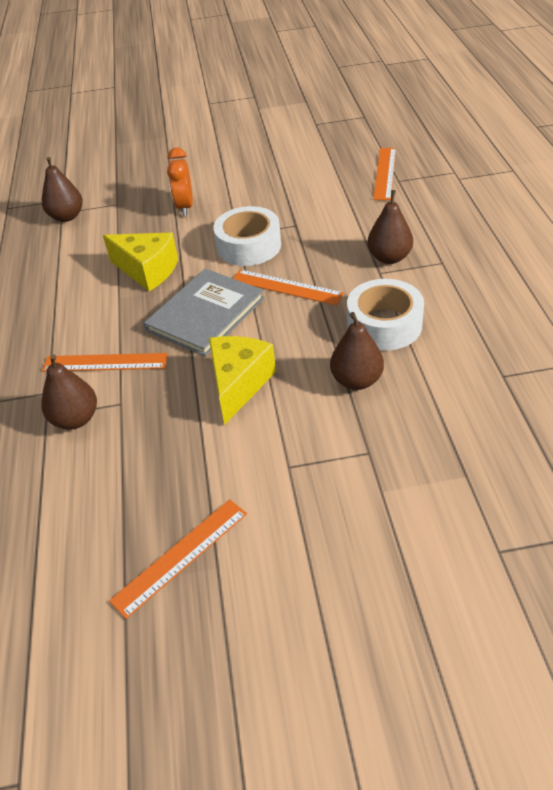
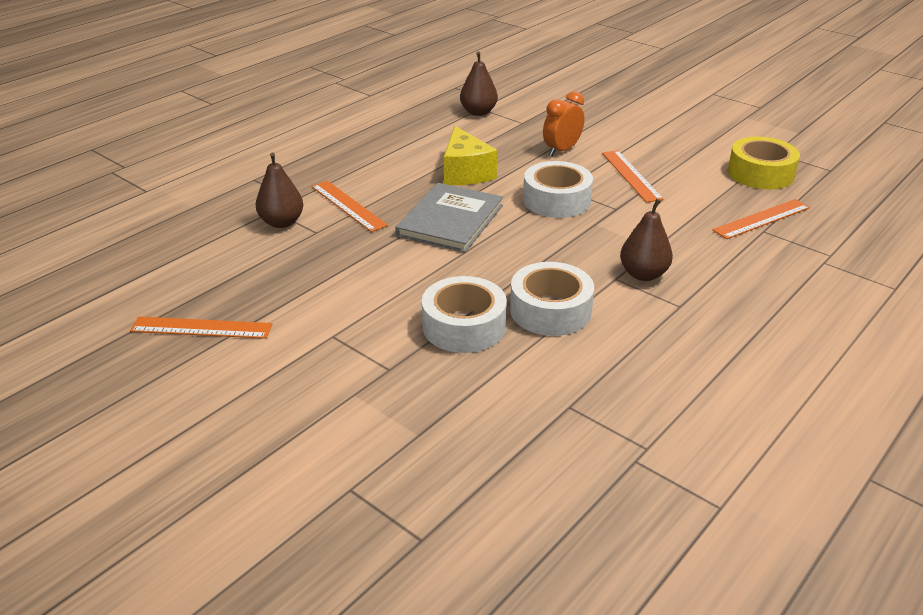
camera: 45 degrees right, 10 degrees down
grey book [144,268,264,357] -> grey book turned 60 degrees counterclockwise [395,183,503,252]
yellow cheese [209,336,276,425] -> none
orange ruler [233,269,344,305] -> orange ruler moved to [602,150,664,203]
brown pear [330,312,384,390] -> white tape [422,276,507,353]
none -> yellow tape [728,137,800,190]

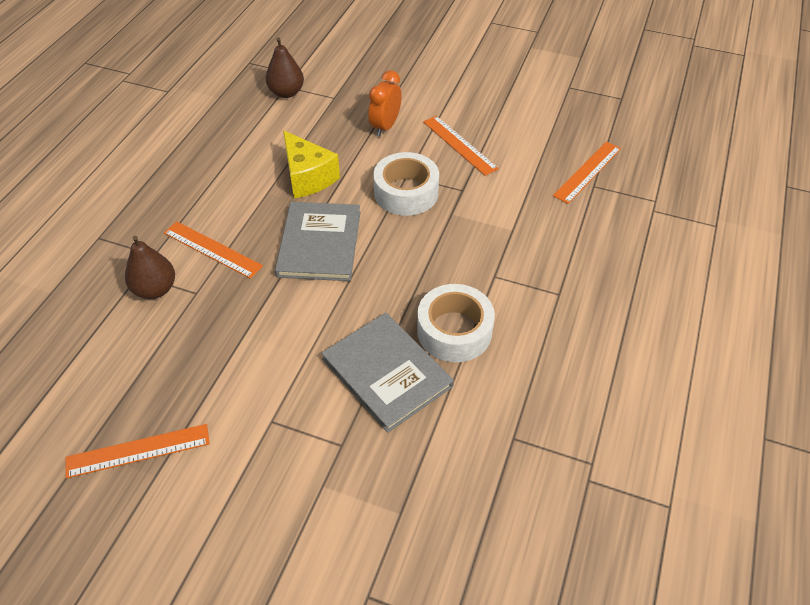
camera: 20 degrees left, 15 degrees up
white tape [422,276,507,353] -> grey book [321,312,454,433]
brown pear [620,199,673,281] -> none
yellow tape [728,137,800,190] -> none

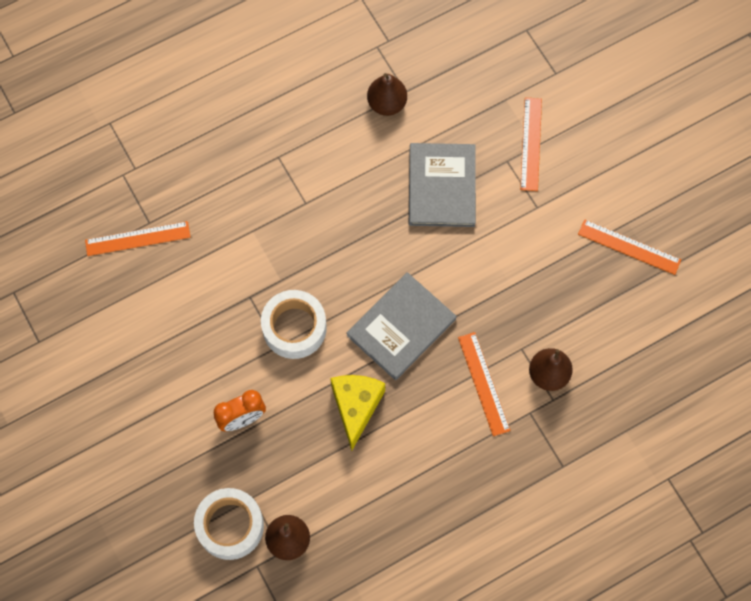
camera: 140 degrees left, 20 degrees up
white tape [417,284,495,362] -> white tape moved to [194,488,264,560]
orange ruler [423,116,499,176] -> orange ruler moved to [520,97,542,191]
none -> brown pear [367,73,407,116]

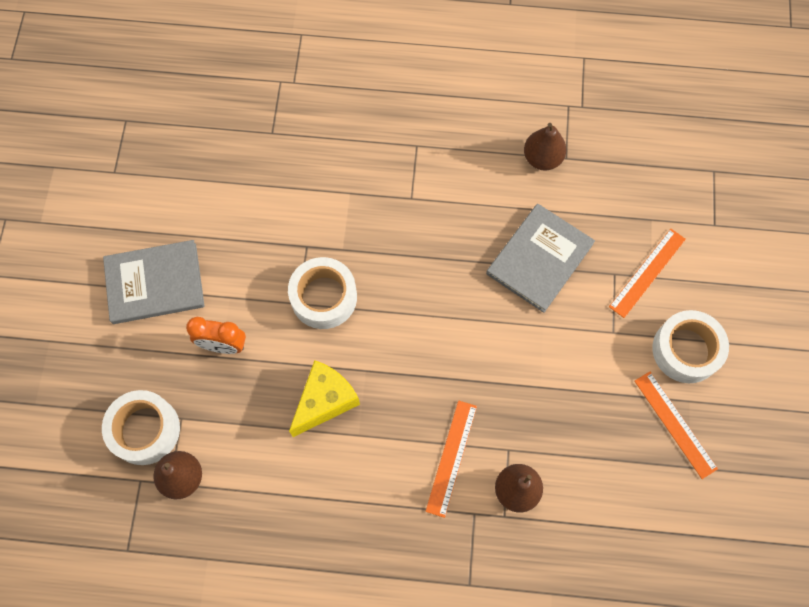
camera: 35 degrees right, 0 degrees up
orange ruler [85,221,190,256] -> none
grey book [346,272,456,380] -> grey book moved to [103,240,205,324]
none -> white tape [652,310,729,383]

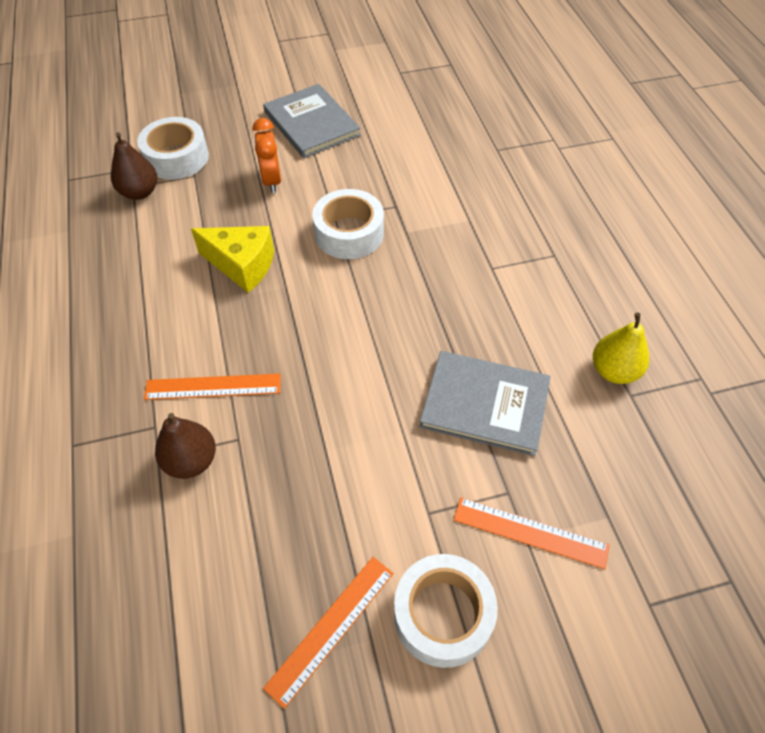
camera: 70 degrees right, 15 degrees down
brown pear [524,123,566,171] -> yellow pear [593,313,649,384]

